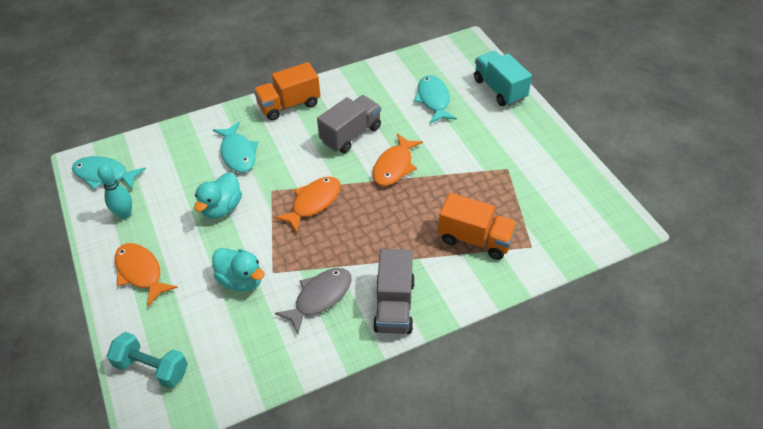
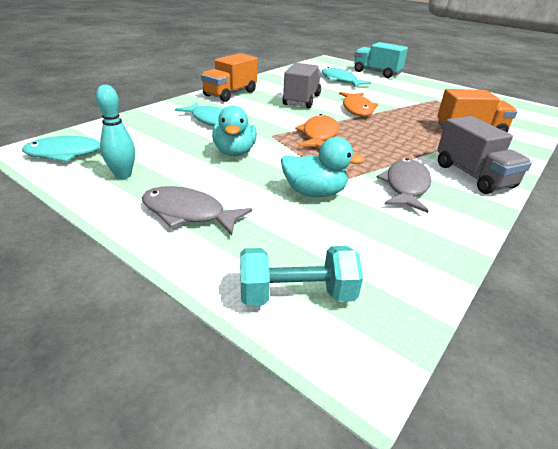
camera: 30 degrees left, 15 degrees down
orange fish [114,243,178,307] -> grey fish [142,186,252,235]

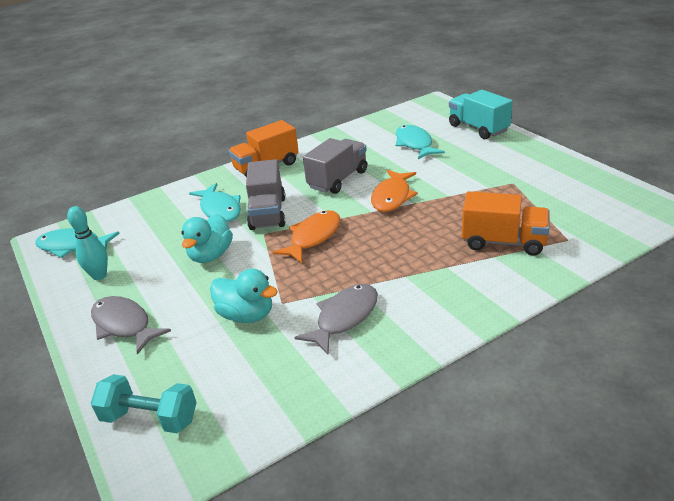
camera: 25 degrees right, 0 degrees up
grey truck [437,116,532,194] -> grey truck moved to [246,159,285,230]

